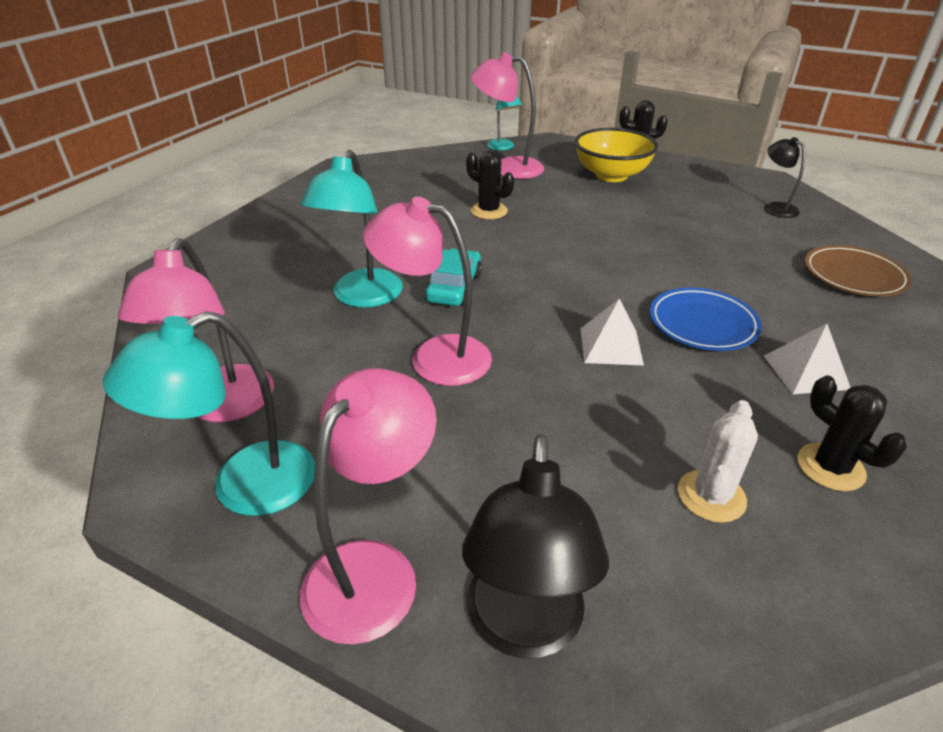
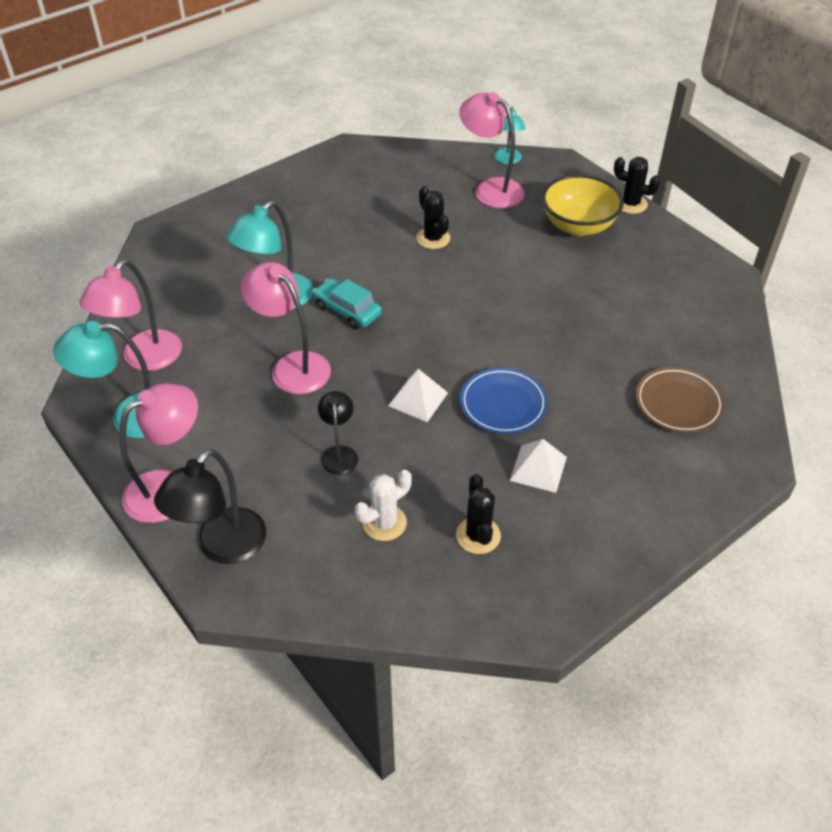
camera: 25 degrees right, 10 degrees up
turquoise car [425,249,482,306] -> turquoise car turned 90 degrees counterclockwise [313,278,382,329]
black lamp [765,137,805,218] -> black lamp moved to [318,391,358,475]

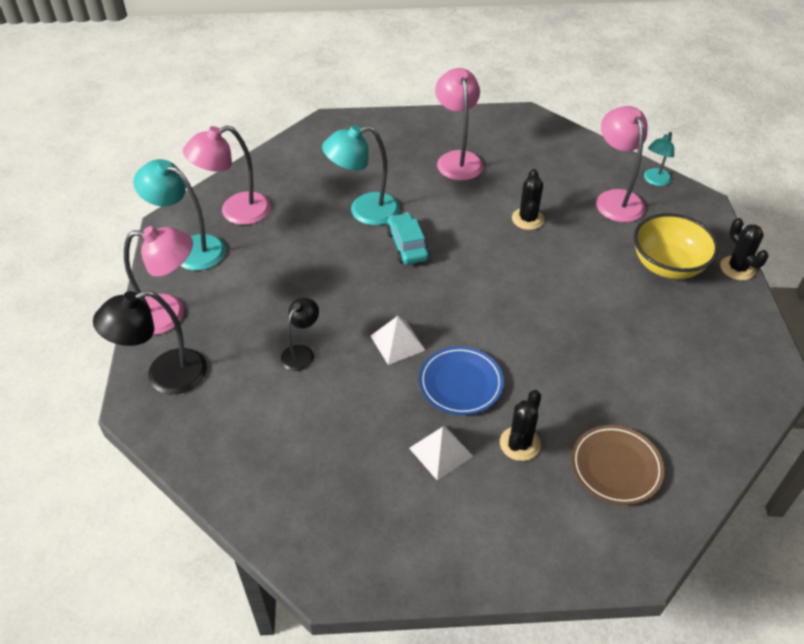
camera: 35 degrees right, 0 degrees up
pink lamp [241,262,331,394] -> pink lamp moved to [435,68,483,181]
white cactus [355,470,412,541] -> none
black cactus [456,474,501,554] -> black cactus moved to [500,390,541,461]

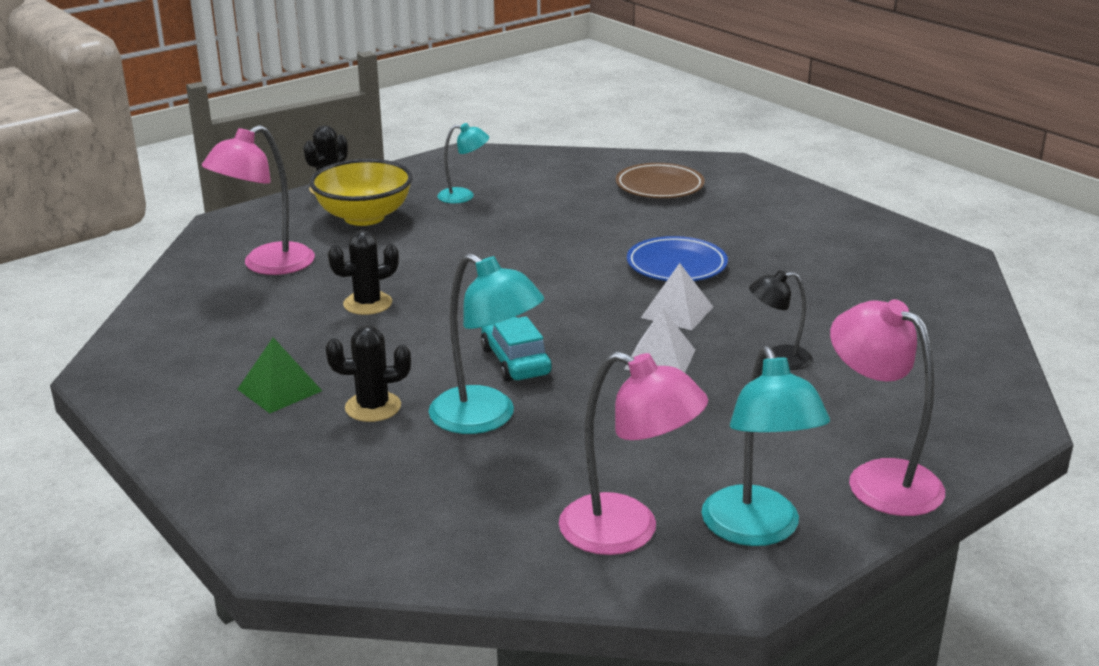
camera: 125 degrees left, 20 degrees down
black lamp [93,290,207,394] -> none
turquoise car [386,212,430,265] -> turquoise car turned 120 degrees clockwise [481,316,552,382]
white pyramid [409,425,473,480] -> white pyramid moved to [624,308,695,373]
pink lamp [435,68,483,181] -> green pyramid [237,337,322,413]
black cactus [500,390,541,461] -> black cactus moved to [326,325,411,422]
turquoise lamp [644,132,674,186] -> turquoise lamp moved to [437,123,489,204]

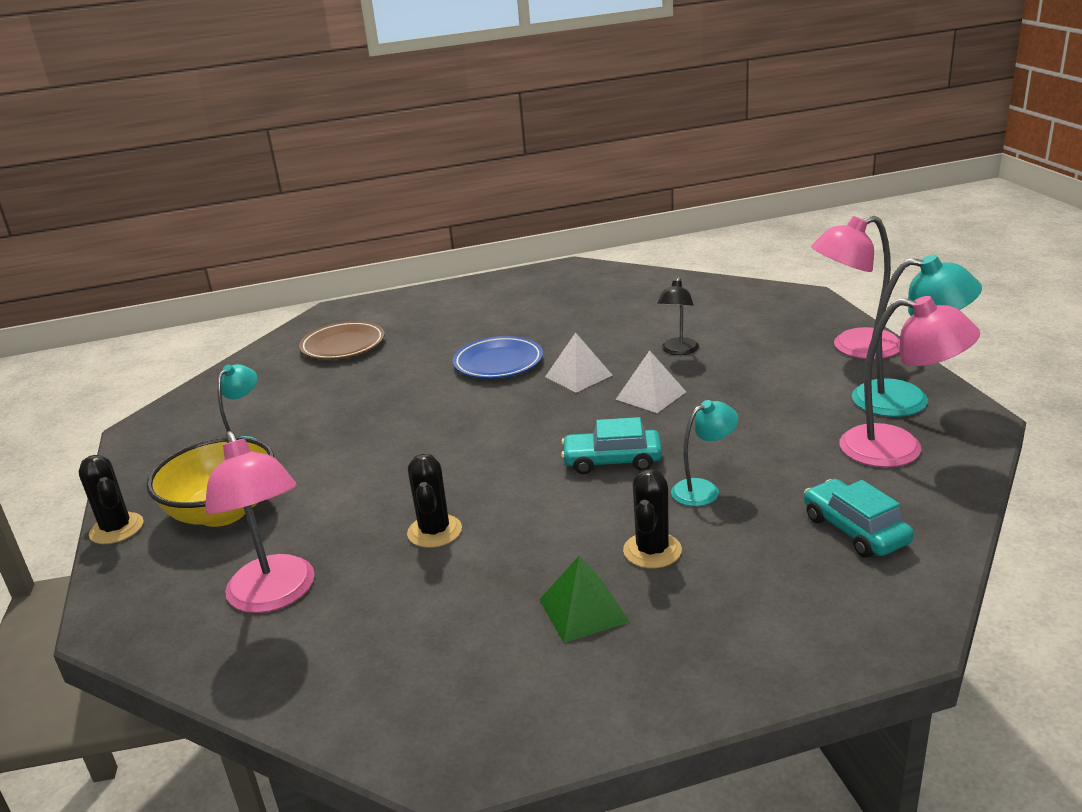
camera: 65 degrees left, 0 degrees up
turquoise lamp [428,253,544,434] -> turquoise lamp [671,400,739,506], size x0.58
pink lamp [559,351,708,555] -> pink lamp turned 60 degrees clockwise [840,296,980,467]
none -> turquoise car [804,479,914,557]

